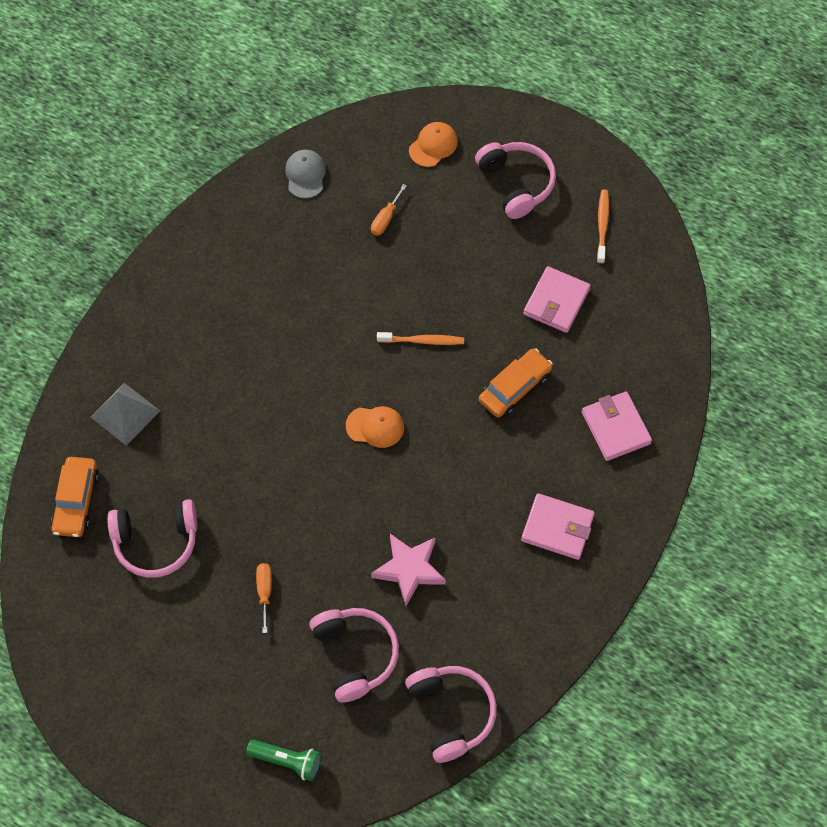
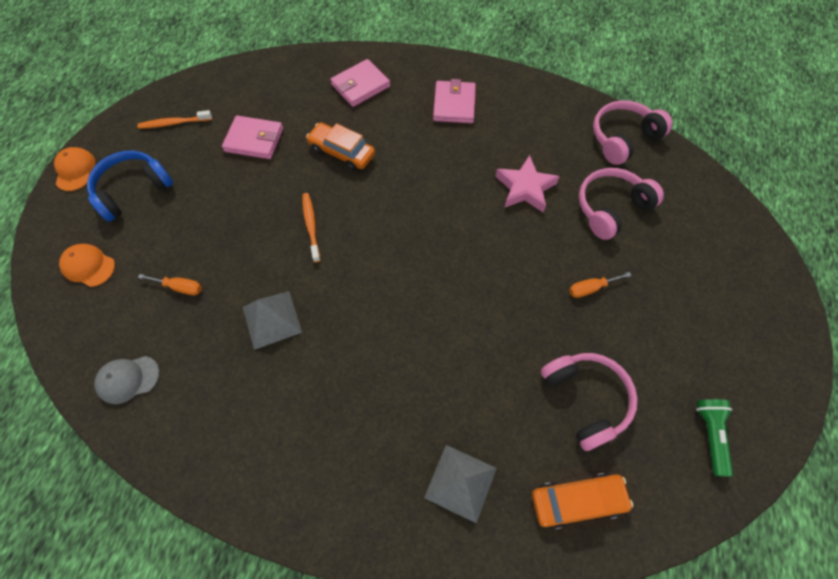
camera: 105 degrees left, 0 degrees up
green flashlight [246,739,321,781] -> green flashlight moved to [696,399,733,477]
orange cap [346,406,404,448] -> orange cap moved to [54,147,96,191]
pink headphones [475,142,556,219] -> blue headphones [87,151,173,222]
none -> grey pyramid [243,291,302,350]

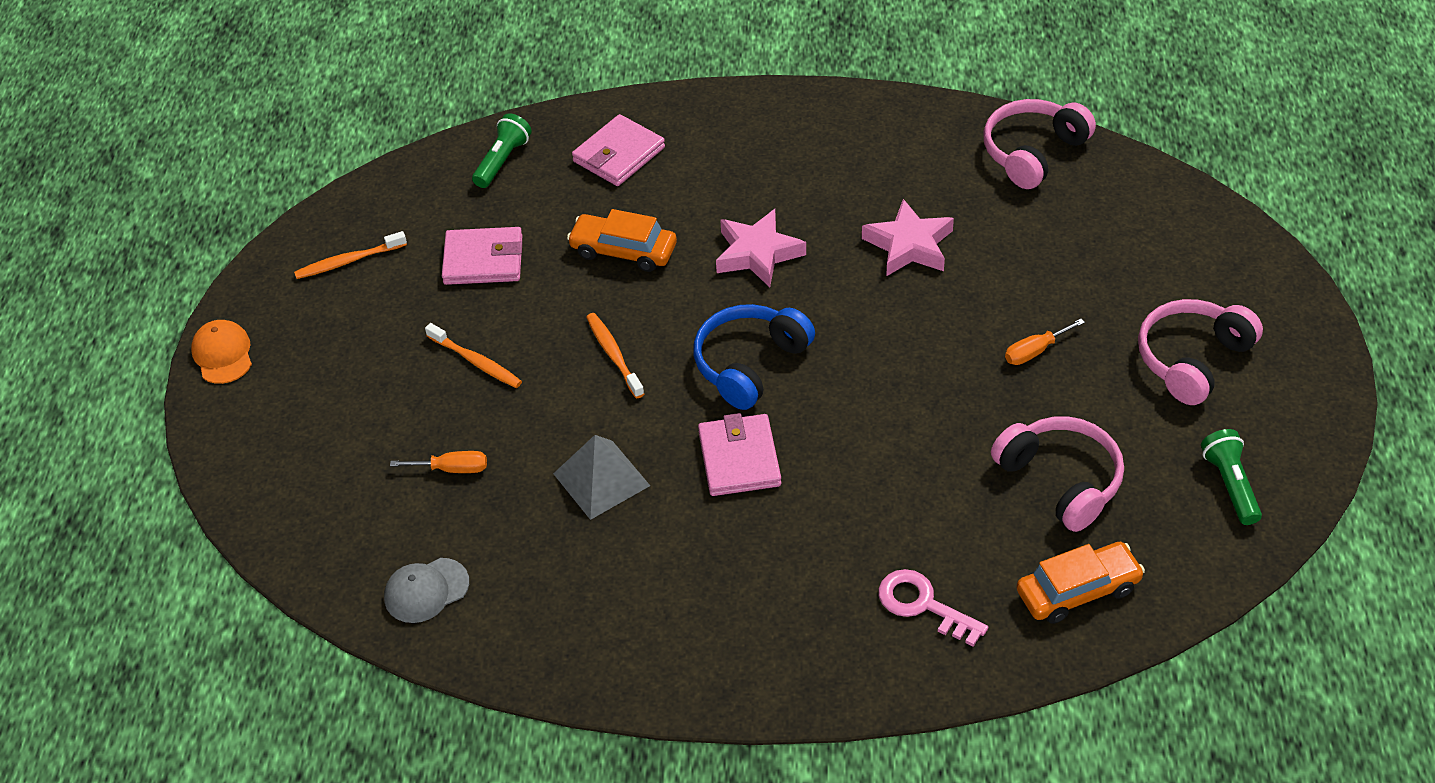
camera: 10 degrees left, 15 degrees down
orange cap [59,244,115,287] -> none
blue headphones [87,151,173,222] -> blue headphones moved to [693,304,815,410]
grey pyramid [424,445,497,524] -> pink key [878,569,988,647]
pink wallet [433,79,476,123] -> pink wallet moved to [698,413,781,496]
pink headphones [579,168,664,240] -> pink headphones moved to [1138,299,1263,405]
none -> orange toothbrush [425,323,522,388]
none -> green flashlight [472,113,532,188]
none -> pink star [716,209,806,287]

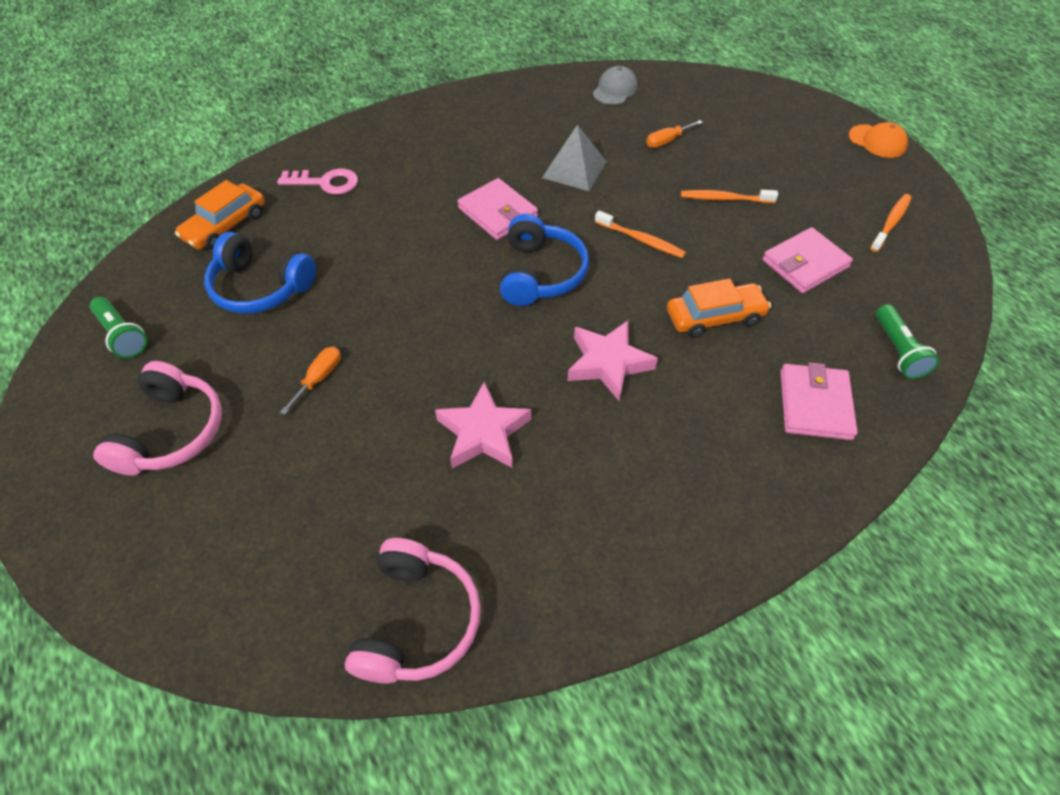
camera: 145 degrees right, 5 degrees up
pink headphones [991,416,1124,532] -> blue headphones [204,232,316,314]

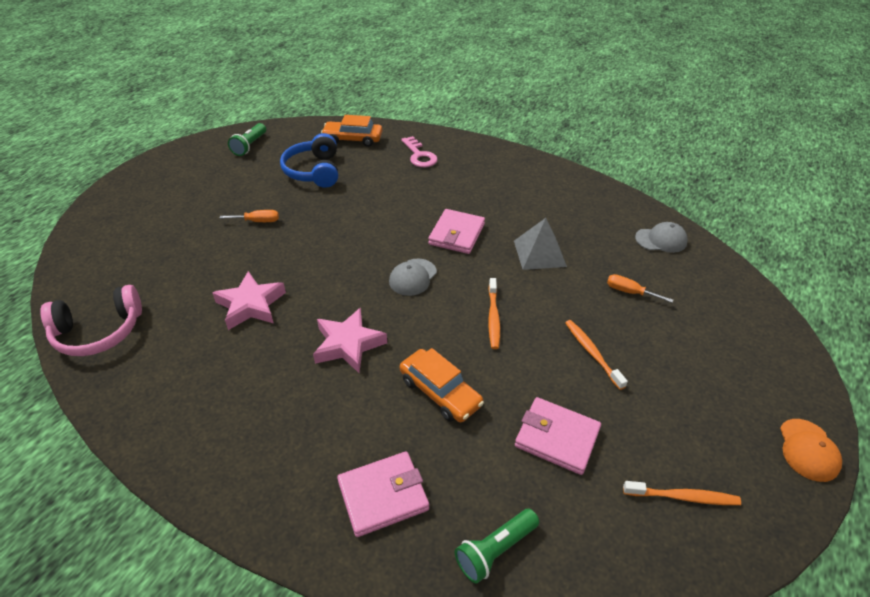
camera: 60 degrees right, 10 degrees down
pink headphones [93,361,222,476] -> none
blue headphones [500,214,589,306] -> grey cap [389,259,437,296]

